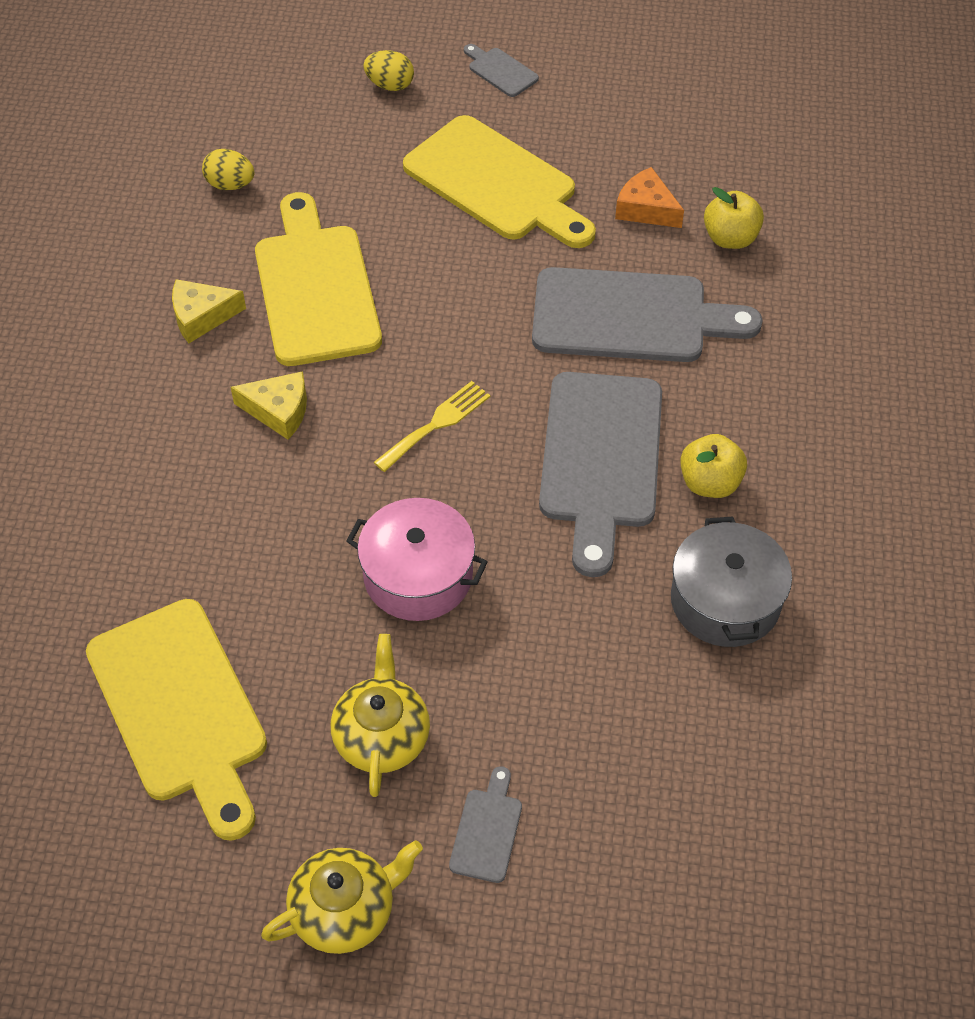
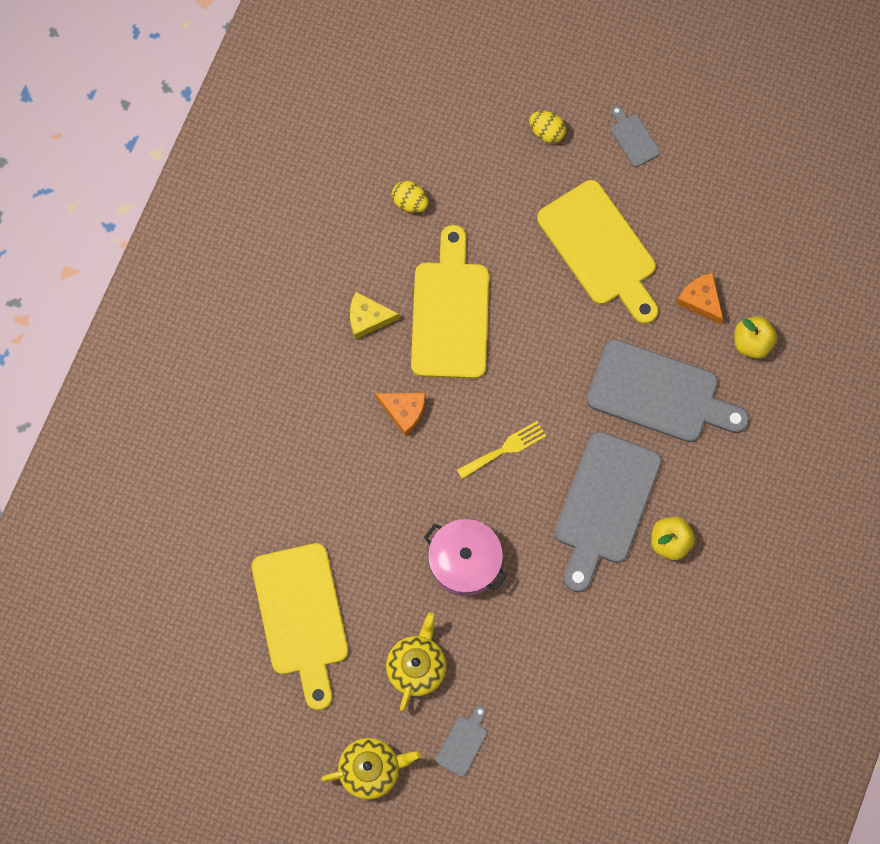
camera: 15 degrees right, 20 degrees up
yellow cheese [231,371,307,440] -> orange cheese [375,393,425,437]
grey pot [671,516,792,647] -> none

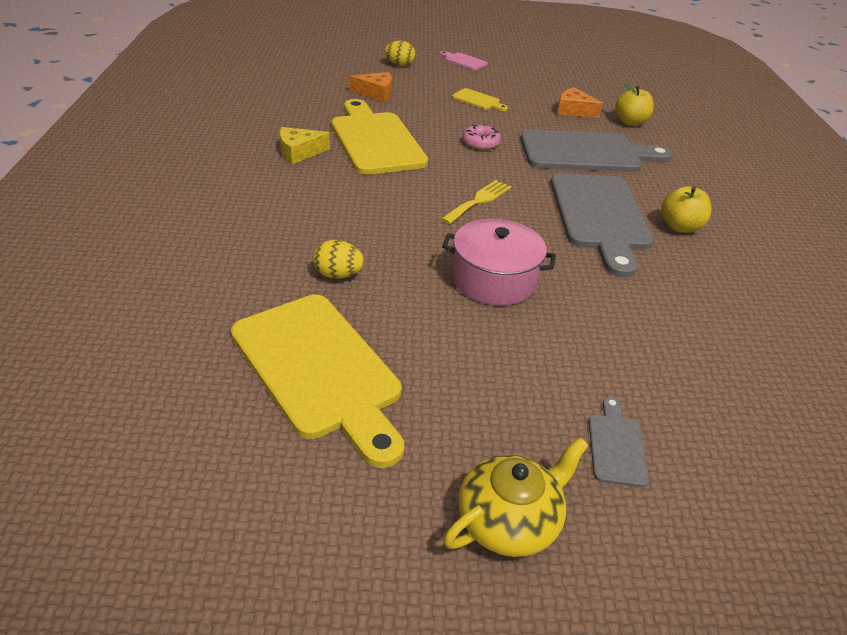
camera: 25 degrees left, 35 degrees down
orange cheese [375,393,425,437] -> orange cheese moved to [350,72,392,102]
yellow teapot [386,613,446,712] -> none
yellow egg [392,181,429,213] -> yellow egg moved to [313,240,364,279]
yellow cutting board [537,180,658,324] -> yellow cutting board [452,88,508,111], size x0.43
grey cutting board [611,105,660,167] -> pink cutting board [440,51,488,70]
none -> pink donut [462,124,501,150]

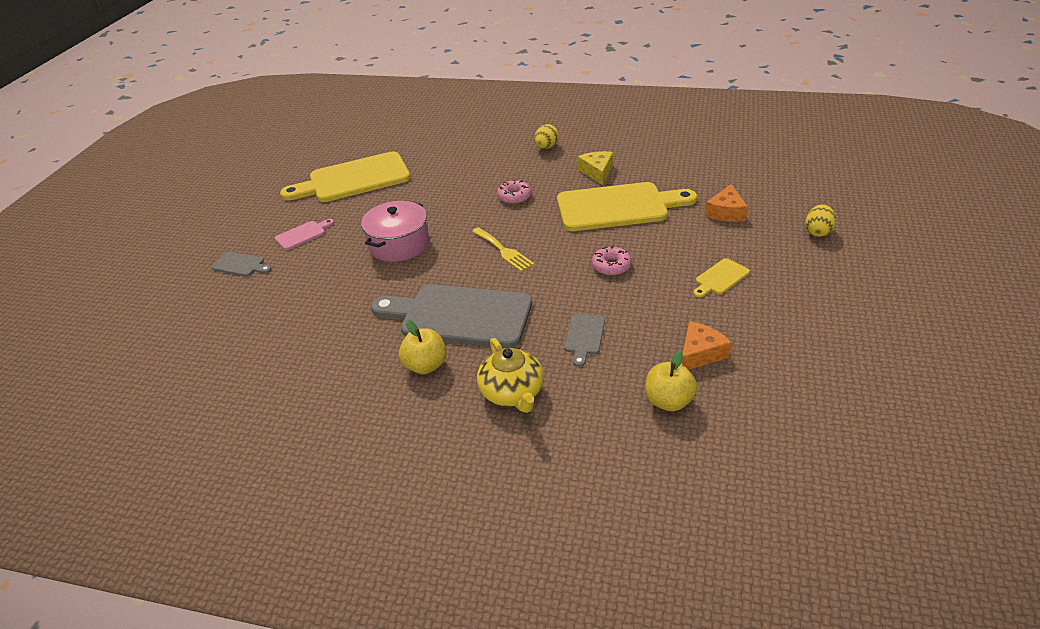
camera: 110 degrees right, 0 degrees up
yellow egg [313,240,364,279] -> yellow egg moved to [534,124,559,149]
pink cutting board [440,51,488,70] -> pink cutting board moved to [275,219,334,250]
yellow teapot [444,437,589,557] -> yellow teapot moved to [477,338,544,413]
grey cutting board [521,130,673,172] -> grey cutting board [565,314,605,367], size x0.43
none -> pink donut [497,180,532,204]

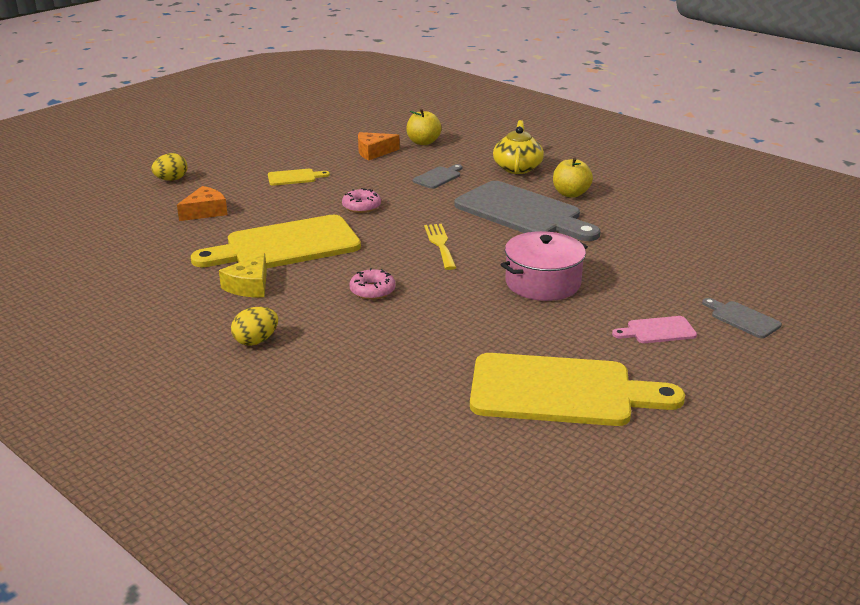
camera: 155 degrees left, 10 degrees down
yellow cutting board [557,182,697,231] -> yellow cutting board turned 45 degrees counterclockwise [191,215,361,268]

